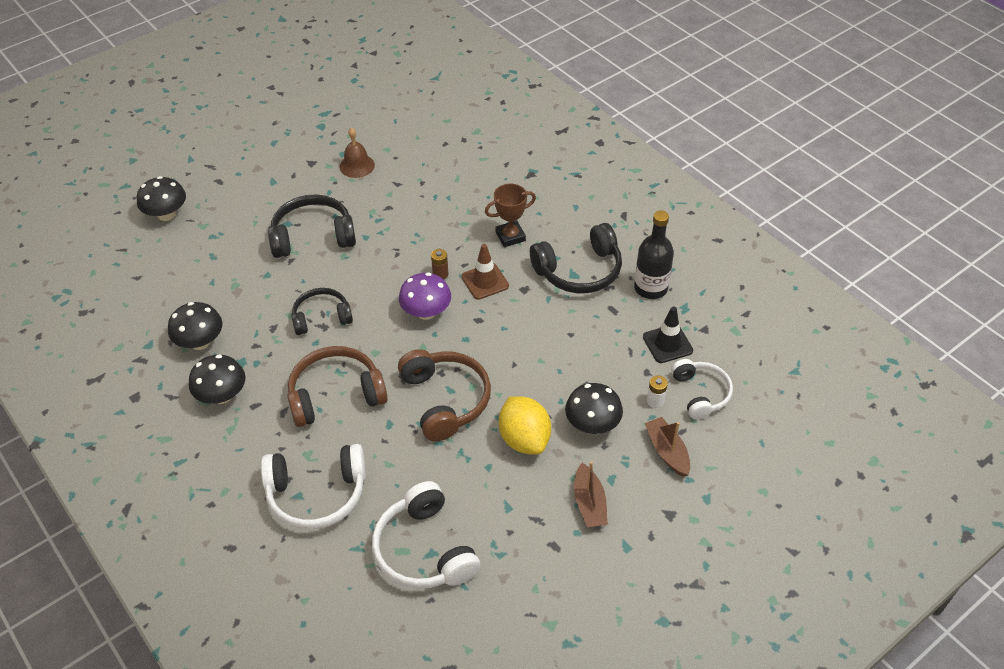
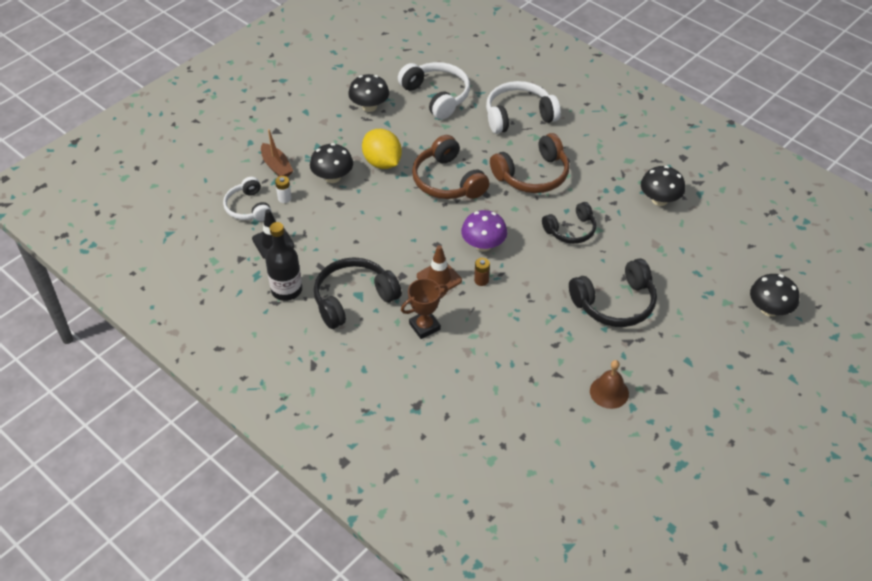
camera: 170 degrees right, 0 degrees up
black mushroom [189,354,245,404] -> black mushroom moved to [348,74,389,112]
brown boat [574,461,608,527] -> none

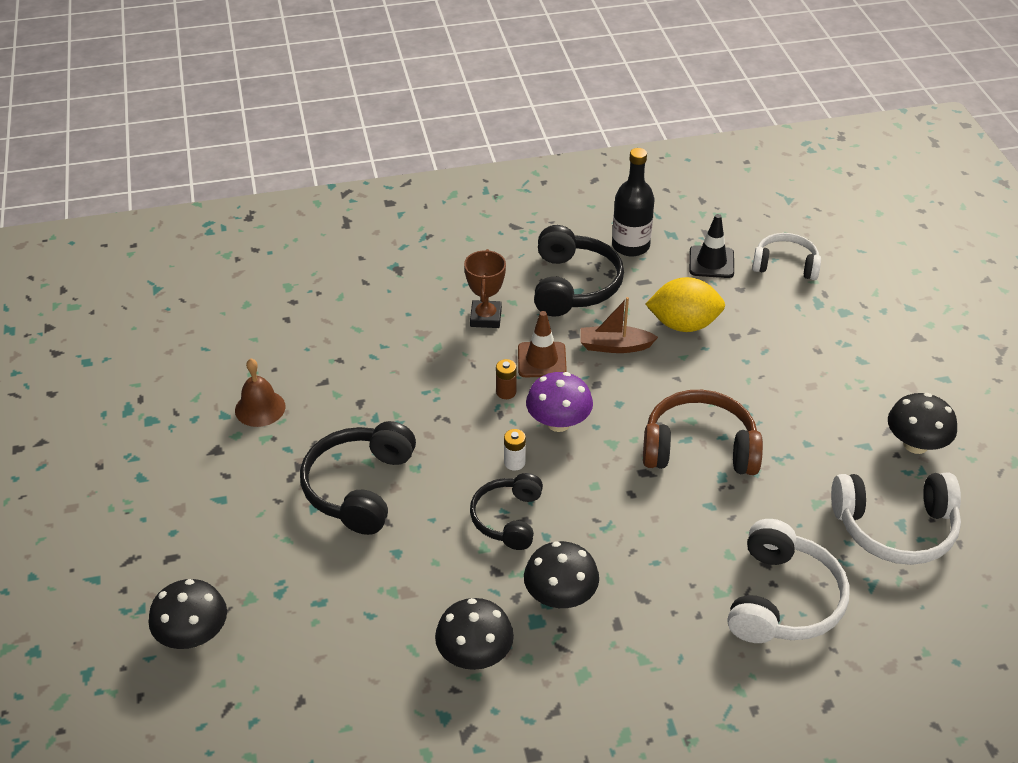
camera: 125 degrees right, 5 degrees down
brown boat [261,129,293,177] -> brown boat moved to [581,297,658,353]
white battery [275,176,292,203] -> white battery moved to [504,429,526,471]
black mushroom [310,143,353,183] -> black mushroom moved to [524,541,599,608]
yellow lemon [362,129,402,169] -> yellow lemon moved to [646,277,725,332]
brown headphones [490,133,569,193] -> none

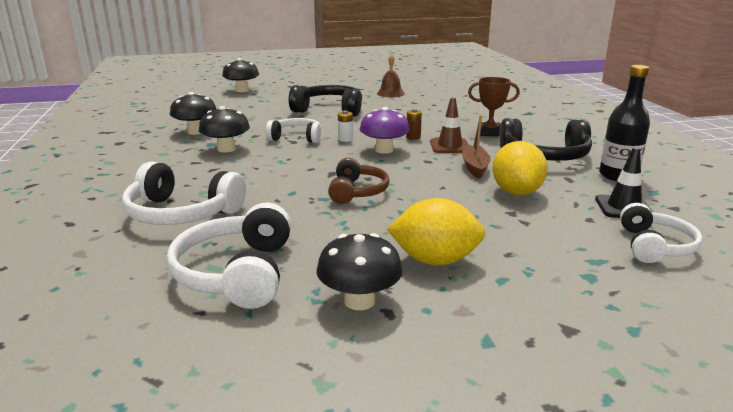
camera: 90 degrees right, 20 degrees down
black headphones [470,473,543,550] -> white headphones [266,118,321,143]
brown headphones [643,390,763,475] -> brown headphones [328,158,390,204], size x0.66
none -> yellow lemon [387,198,485,266]

